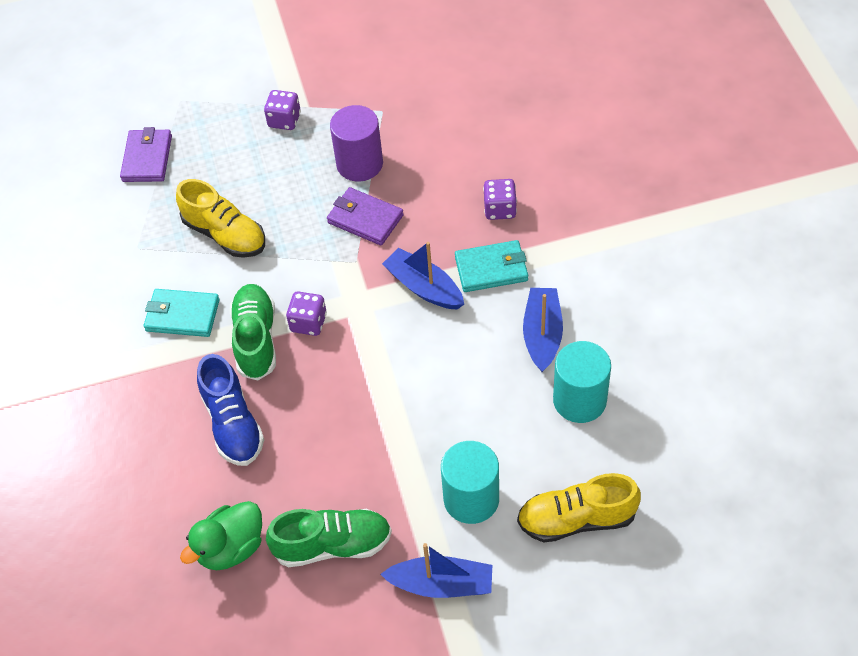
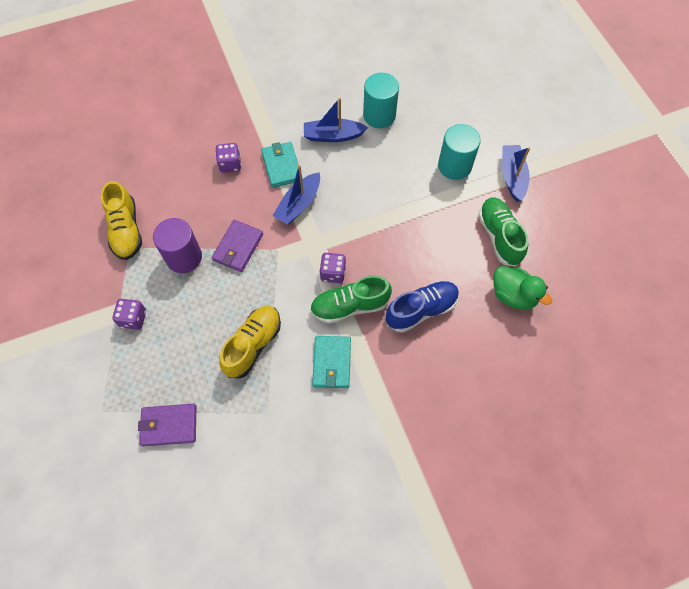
camera: 100 degrees left, 10 degrees up
yellow shoe [517,473,641,542] -> yellow shoe moved to [101,181,142,260]

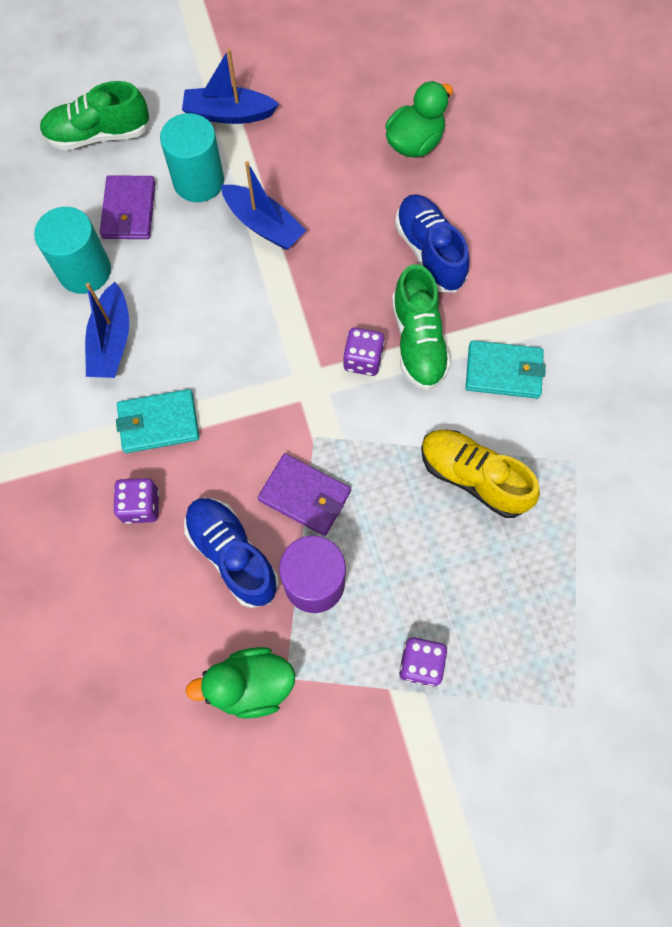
camera: 85 degrees left, 5 degrees up
yellow shoe [101,181,142,260] -> green duck [186,647,295,719]
purple wallet [138,404,196,446] -> purple wallet moved to [100,175,156,239]
blue boat [272,165,320,225] -> blue boat moved to [221,161,306,250]
green shoe [478,197,528,267] -> green shoe moved to [40,81,150,150]
none -> blue shoe [184,498,279,608]

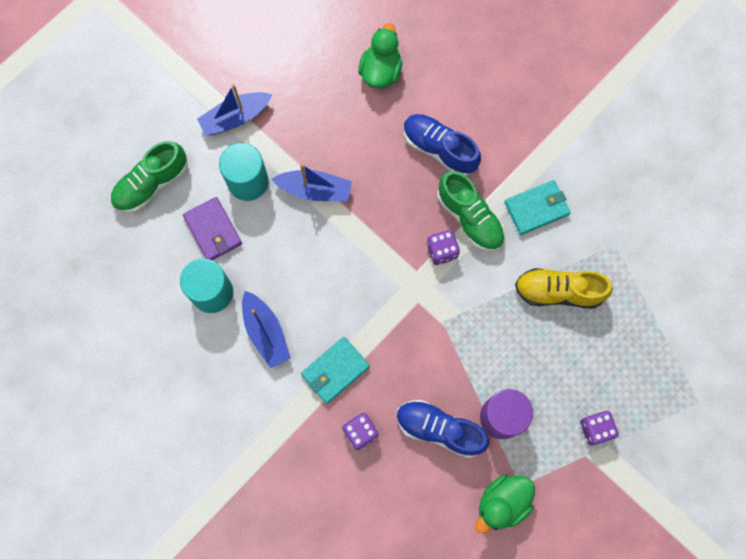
camera: 30 degrees left, 5 degrees up
purple wallet [258,453,351,536] -> none

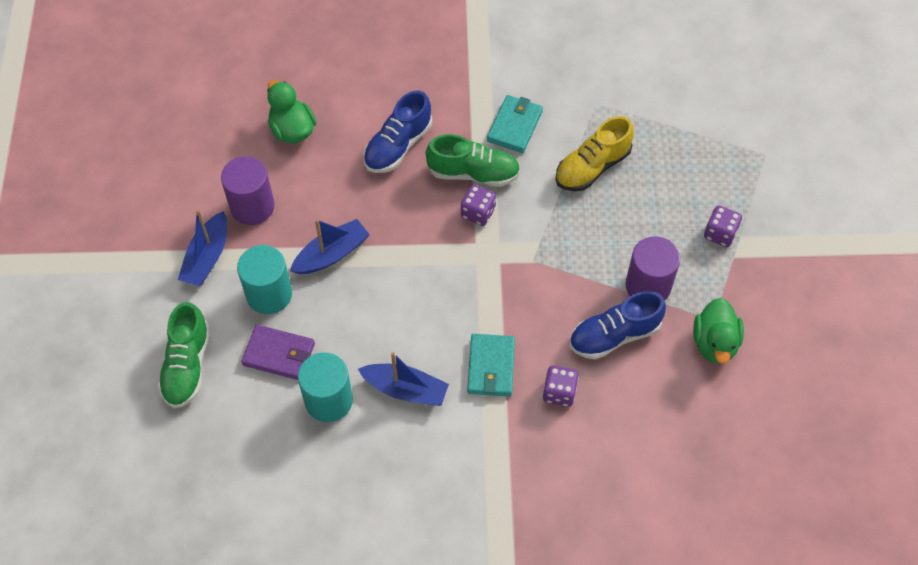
camera: 45 degrees left, 15 degrees down
blue shoe [403,114,481,176] -> blue shoe turned 45 degrees counterclockwise [363,91,432,173]
none -> purple cylinder [221,156,275,225]

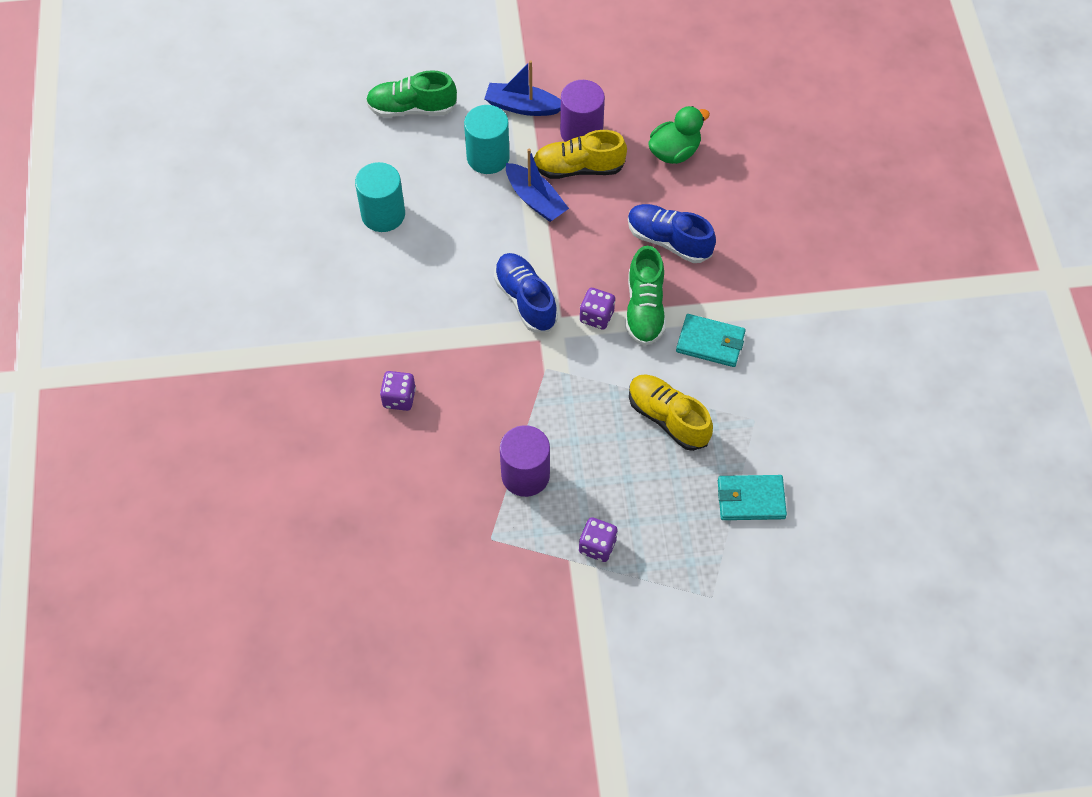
camera: 85 degrees right, 0 degrees up
purple wallet [241,325,315,380] -> none
blue boat [358,352,449,406] -> none
turquoise wallet [467,334,515,396] -> turquoise wallet moved to [718,475,787,520]
blue shoe [569,291,666,360] -> blue shoe moved to [494,253,558,332]
green duck [693,298,744,364] -> none
none -> yellow shoe [534,130,627,179]

